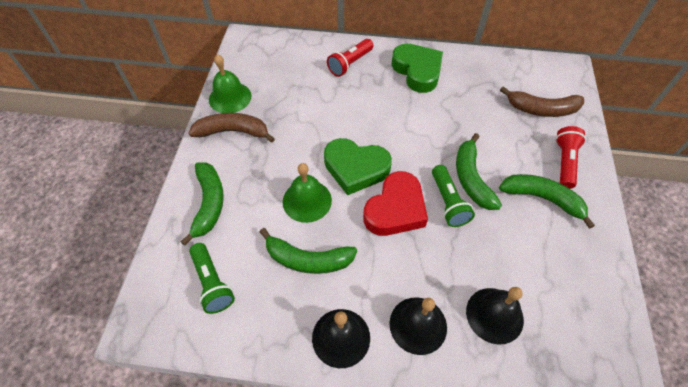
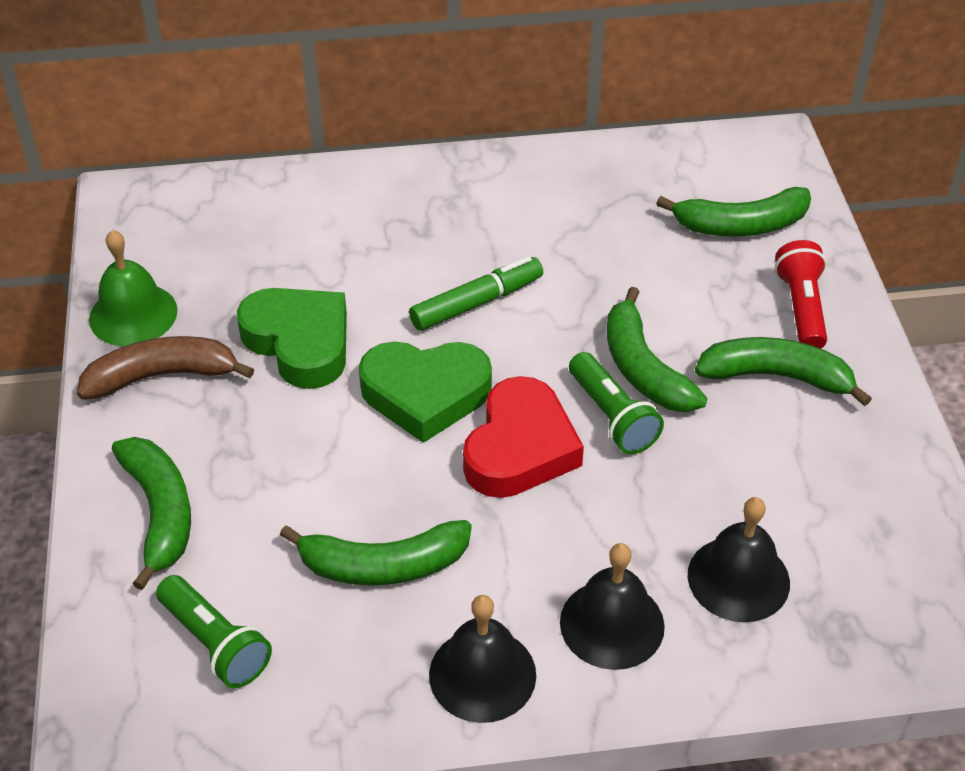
camera: 15 degrees left, 10 degrees down
green bell [283,163,332,223] -> none
red flashlight [327,39,373,77] -> none
green heart [392,44,443,93] -> green heart moved to [237,288,347,389]
brown banana [500,86,584,117] -> green banana [656,187,811,237]
none -> green marker [409,256,543,331]

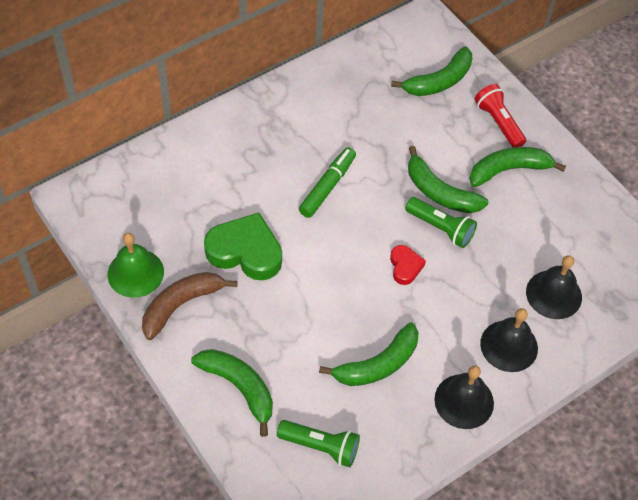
camera: 30 degrees left, 10 degrees up
green heart [359,341,492,443] -> none
red heart [463,376,584,498] -> red heart [390,245,426,285], size x0.52

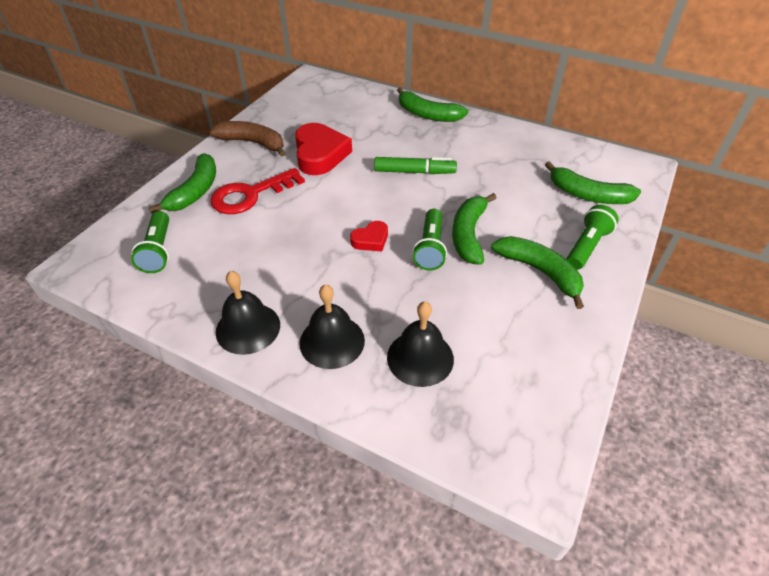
camera: 65 degrees right, 10 degrees down
green bell [107,233,164,298] -> none
green heart [204,213,282,280] -> red heart [295,123,352,175]
green banana [319,322,418,386] -> green banana moved to [397,87,469,122]
red flashlight [474,84,526,147] -> green flashlight [566,205,619,270]
none -> red key [210,168,305,214]

